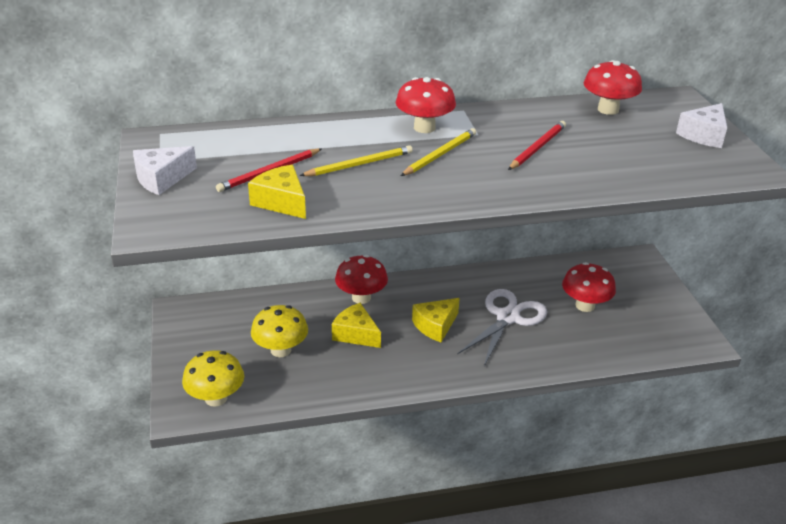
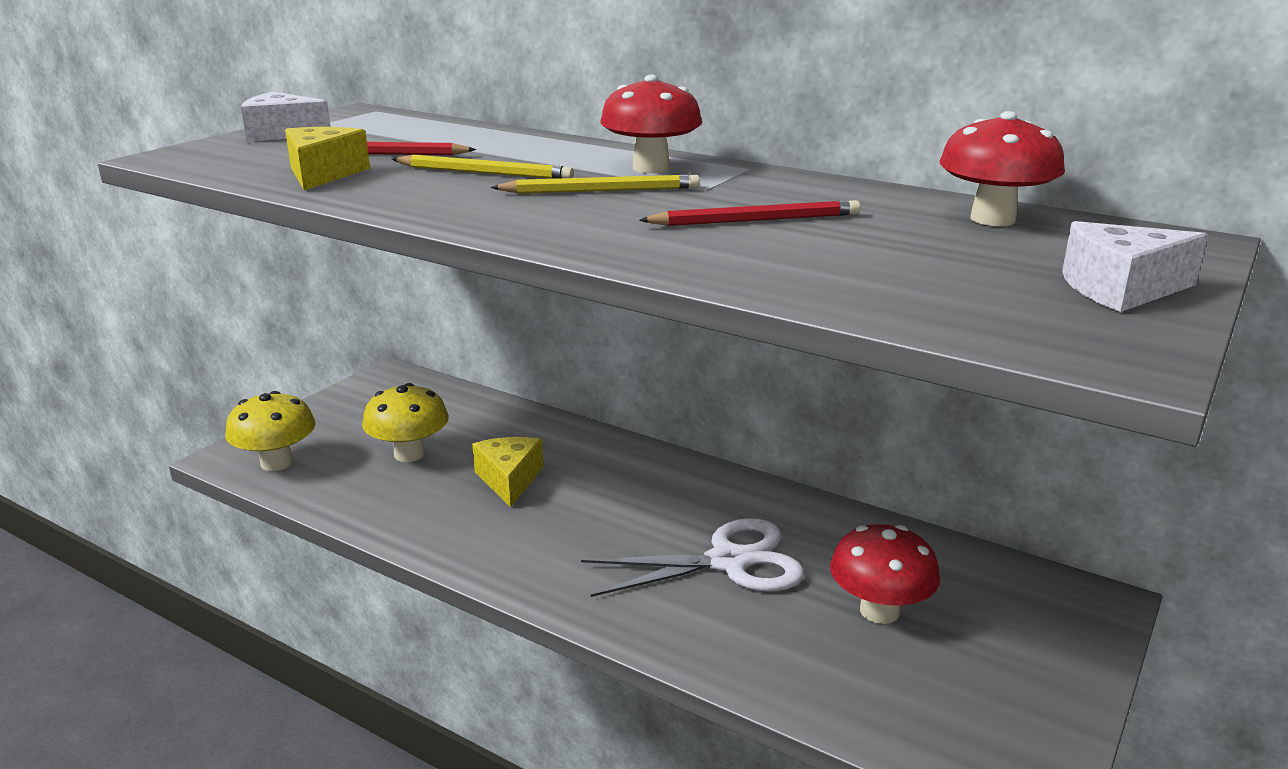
camera: 45 degrees right, 10 degrees down
red mushroom [335,255,388,304] -> none
yellow cheese [412,298,460,342] -> none

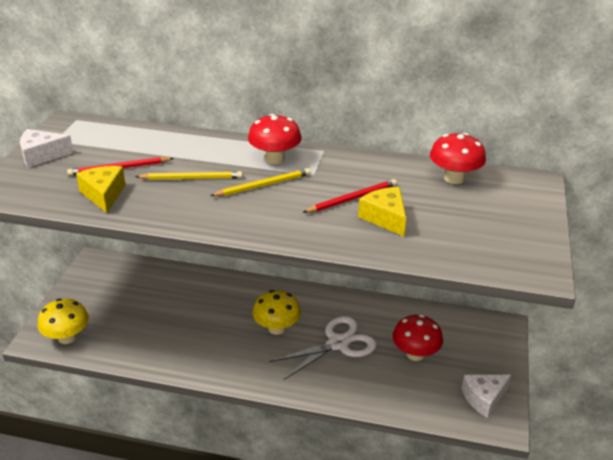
camera: 20 degrees left, 10 degrees up
yellow mushroom [362,383,449,462] -> yellow mushroom moved to [252,290,301,335]
yellow cheese [472,437,543,507] -> yellow cheese moved to [358,187,406,236]
white cheese [1062,221,1208,312] -> white cheese moved to [461,375,511,418]

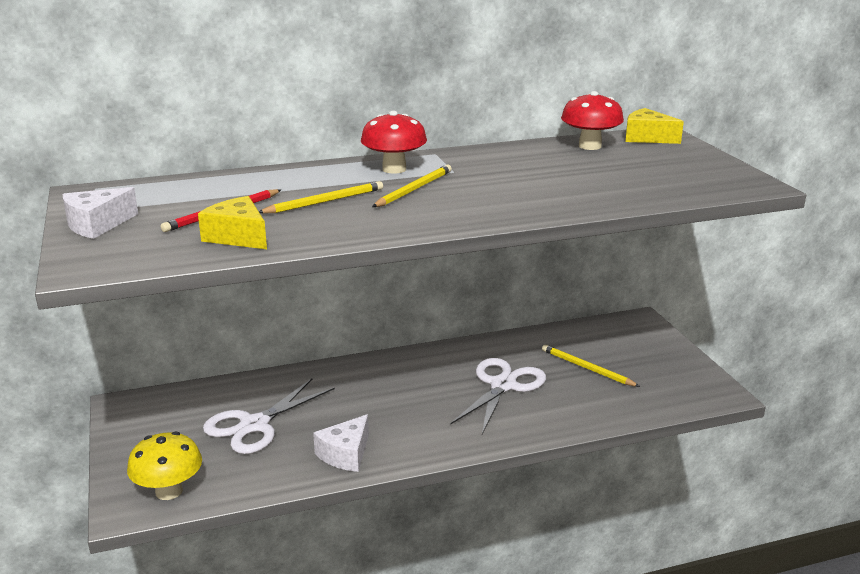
camera: 30 degrees left, 10 degrees down
yellow mushroom [252,290,301,335] -> none
red pencil [303,179,397,213] -> none
yellow cheese [358,187,406,236] -> yellow cheese moved to [625,108,684,144]
red mushroom [392,315,443,361] -> yellow pencil [542,344,640,387]
white cheese [461,375,511,418] -> white cheese moved to [313,414,369,472]
none -> white scissors [203,378,335,454]

